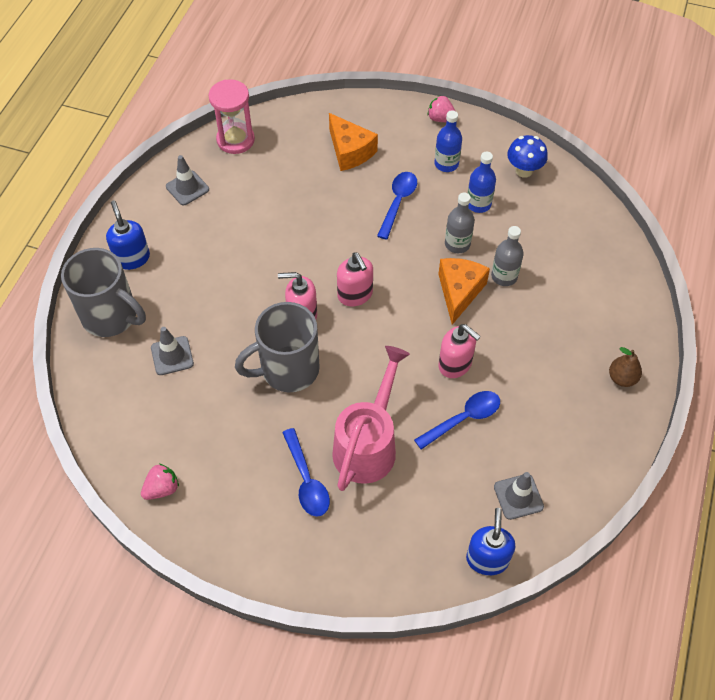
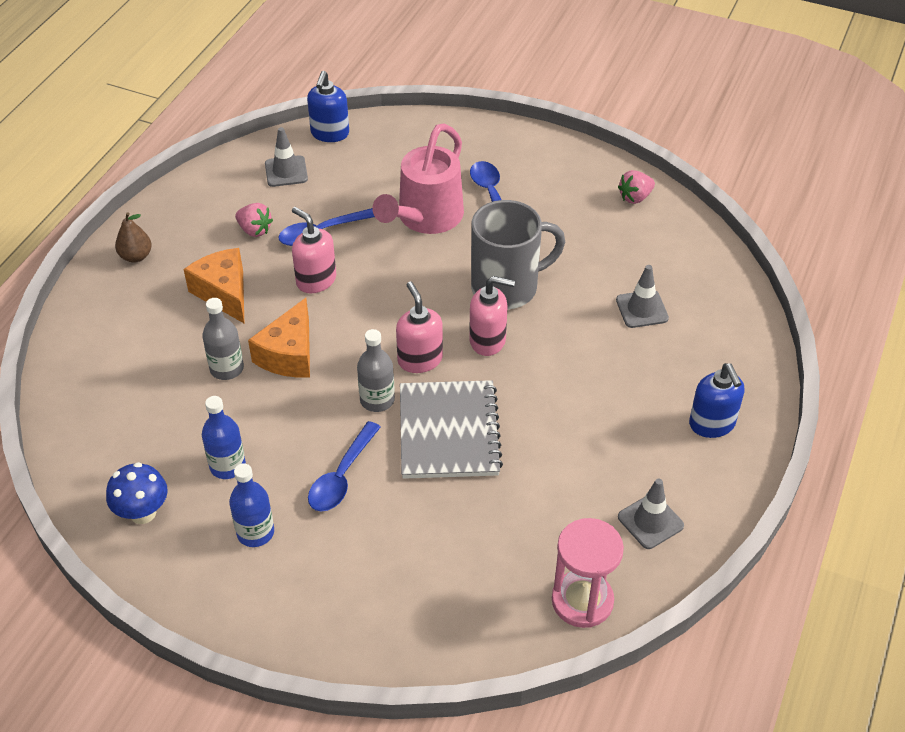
camera: 175 degrees left, 10 degrees down
grey mug [61,248,146,337] -> none
orange cheese [329,113,378,171] -> orange cheese moved to [183,248,244,323]
pink strawberry [428,95,455,122] -> pink strawberry moved to [235,203,273,237]
grey bottle [445,193,475,253] -> grey bottle moved to [357,329,395,412]
none -> grey notebook [400,380,503,479]

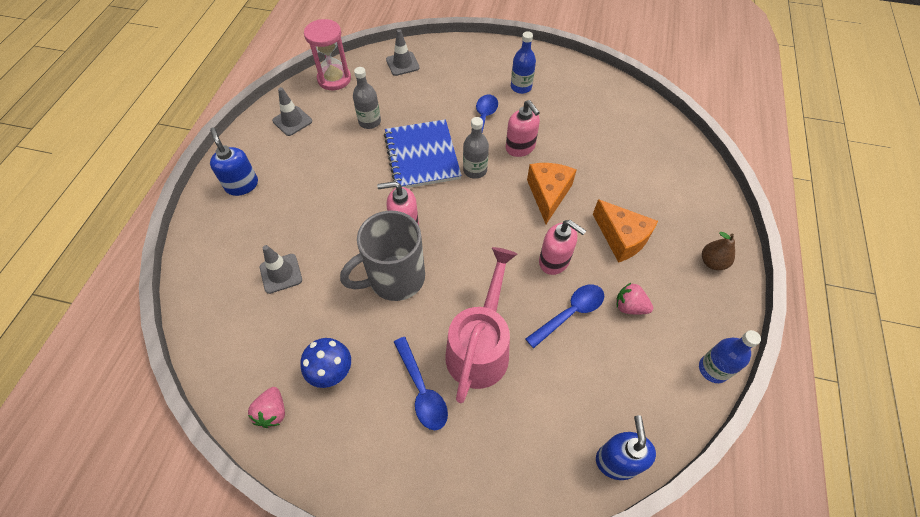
camera: 170 degrees right, 10 degrees up
blue mushroom [106,462,168,524] -> blue mushroom moved to [300,338,351,388]
grey bottle [202,298,244,380] -> grey bottle moved to [353,67,381,129]
blue bottle [202,396,246,479] -> blue bottle moved to [699,330,761,383]
grey traffic cone [265,127,308,187] -> grey traffic cone moved to [386,29,420,76]
pink soap dispenser [396,282,443,373] -> pink soap dispenser moved to [506,100,540,157]
grey notebook [400,380,503,479] -> blue notebook [384,119,462,188]
pink strawberry [618,170,655,204] -> pink strawberry turned 135 degrees clockwise [248,387,285,428]

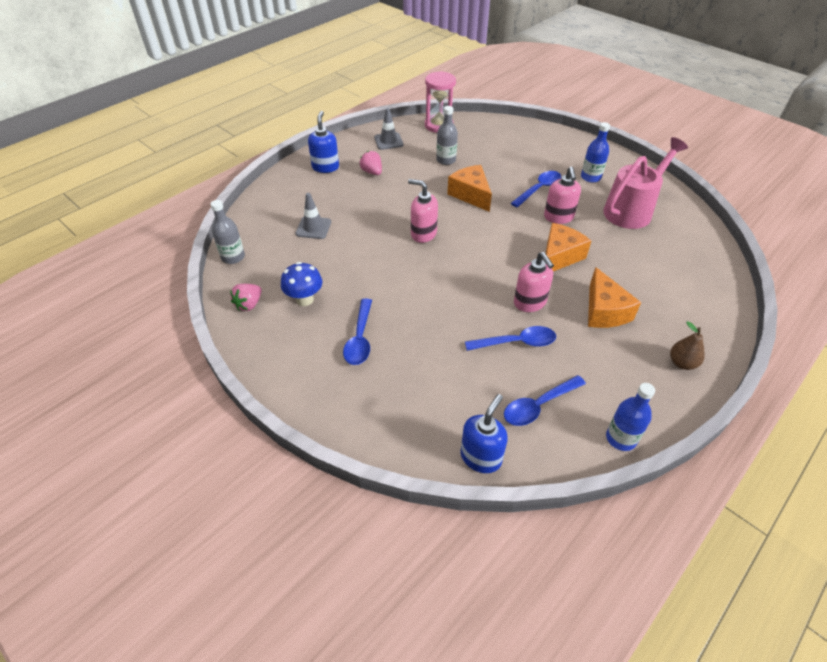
camera: 30 degrees right, 10 degrees down
grey mug [340,211,425,301] -> none
blue notebook [384,119,462,188] -> orange cheese [447,165,492,212]
grey traffic cone [386,29,420,76] -> none
pink watering can [446,247,517,403] -> pink watering can moved to [603,137,688,229]
grey bottle [463,117,489,179] -> grey bottle moved to [211,200,245,264]
pink strawberry [617,283,653,314] -> pink strawberry moved to [360,151,382,175]
none -> blue spoon [504,375,586,426]

